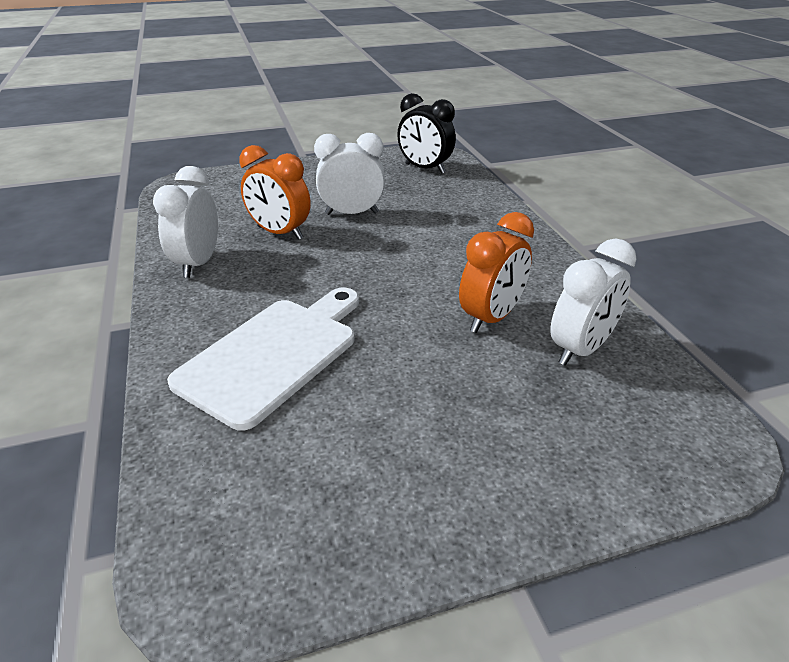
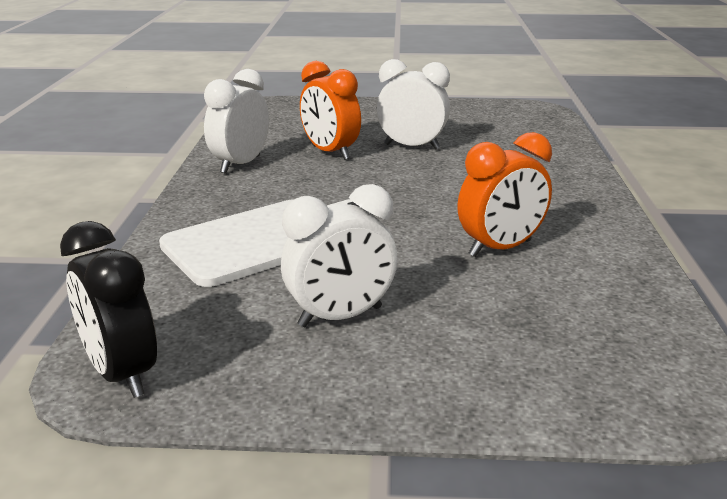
camera: 20 degrees right, 10 degrees down
black clock [397,93,456,173] -> black clock moved to [60,221,157,398]
white clock [550,238,637,366] -> white clock moved to [281,184,398,327]

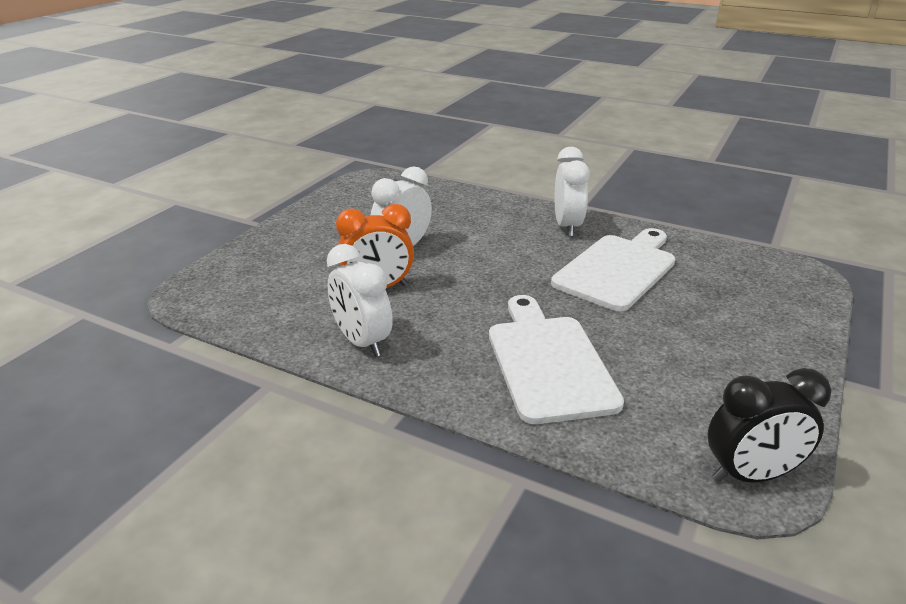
camera: 65 degrees left, 5 degrees up
white clock [281,184,398,327] -> white clock moved to [555,147,590,237]
orange clock [457,132,552,257] -> white cutting board [551,228,675,311]

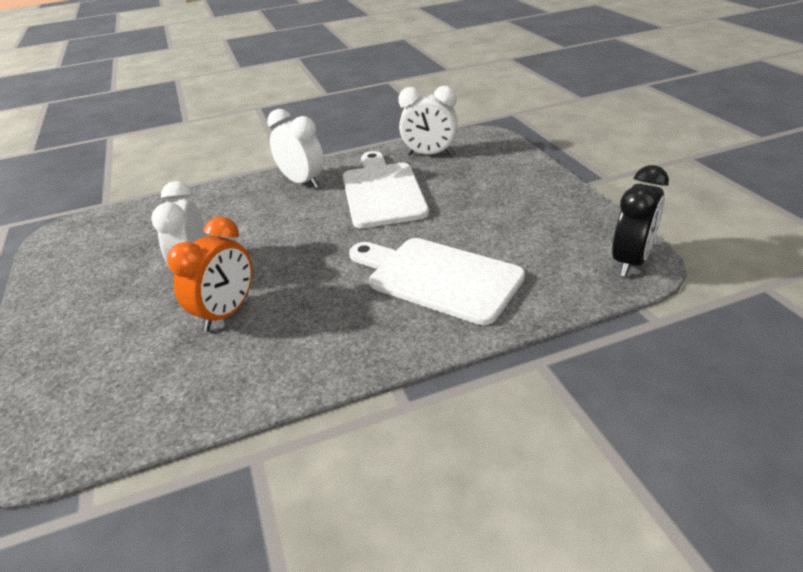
camera: 45 degrees left, 5 degrees up
white clock [327,244,393,357] -> white clock moved to [398,86,457,156]

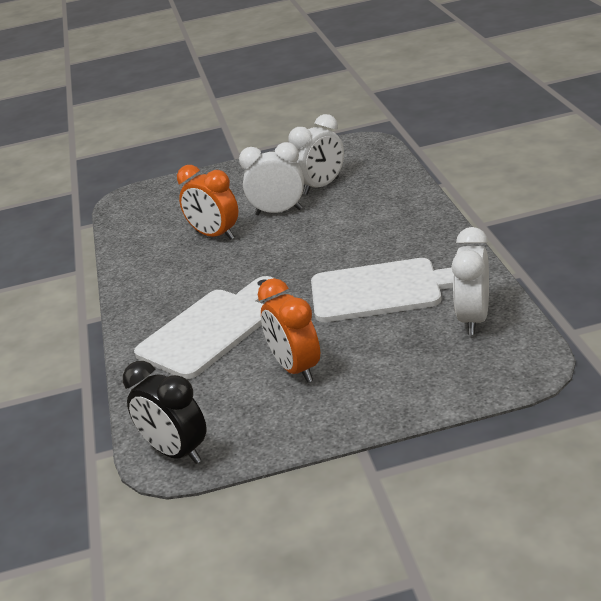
camera: 100 degrees right, 5 degrees down
white clock [267,109,324,188] -> white clock moved to [288,114,344,195]
none -> orange clock [258,278,320,383]

